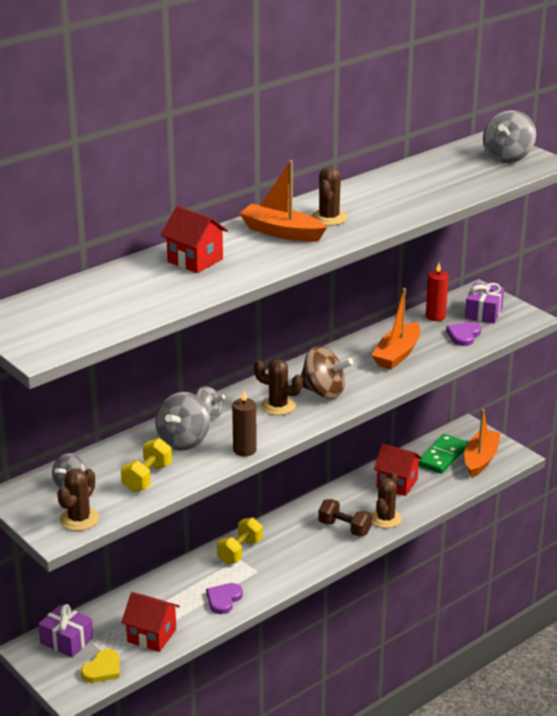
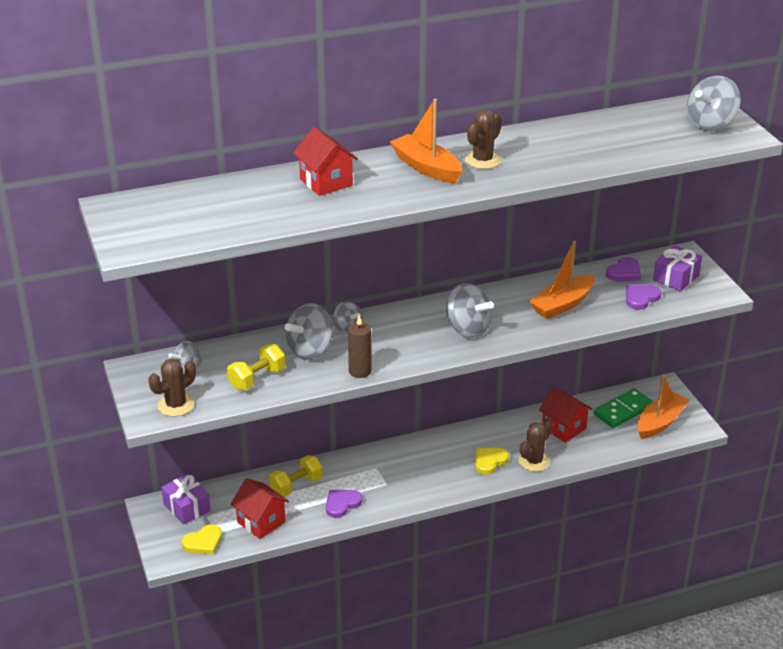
camera: 20 degrees right, 5 degrees up
yellow dumbbell [217,517,263,564] -> yellow dumbbell moved to [269,455,323,497]
brown cactus [254,359,303,415] -> none
brown spinning top [300,346,353,399] -> grey spinning top [446,283,494,338]
brown dumbbell [318,499,372,537] -> yellow heart [475,448,509,475]
red candle [426,263,449,321] -> purple heart [606,257,641,281]

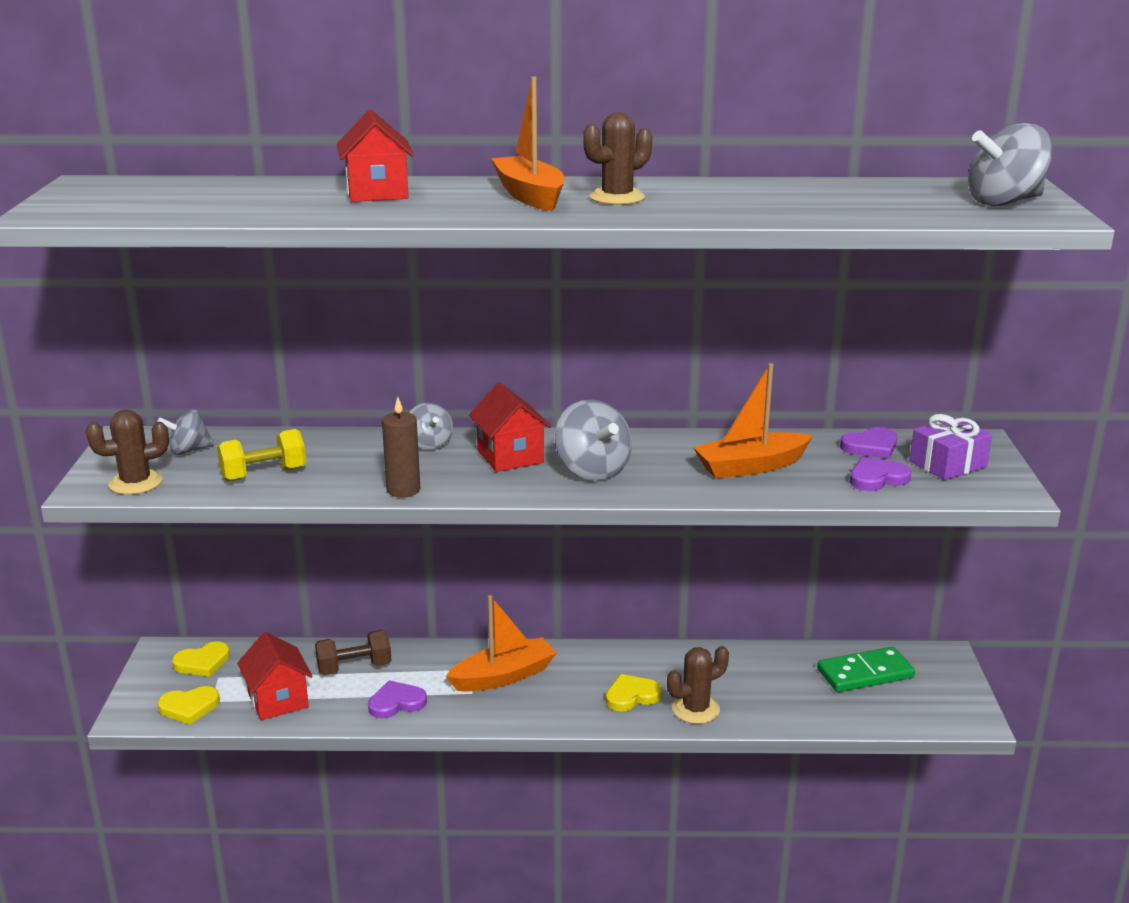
camera: 20 degrees right, 10 degrees down
purple gift [161,474,211,525] -> yellow heart [172,641,230,677]
yellow dumbbell [269,455,323,497] -> brown dumbbell [315,630,392,676]
grey spinning top [285,303,333,360] -> none
red house [539,387,593,443] -> red house moved to [469,382,551,472]
orange boat [637,374,689,439] -> orange boat moved to [446,595,557,692]

